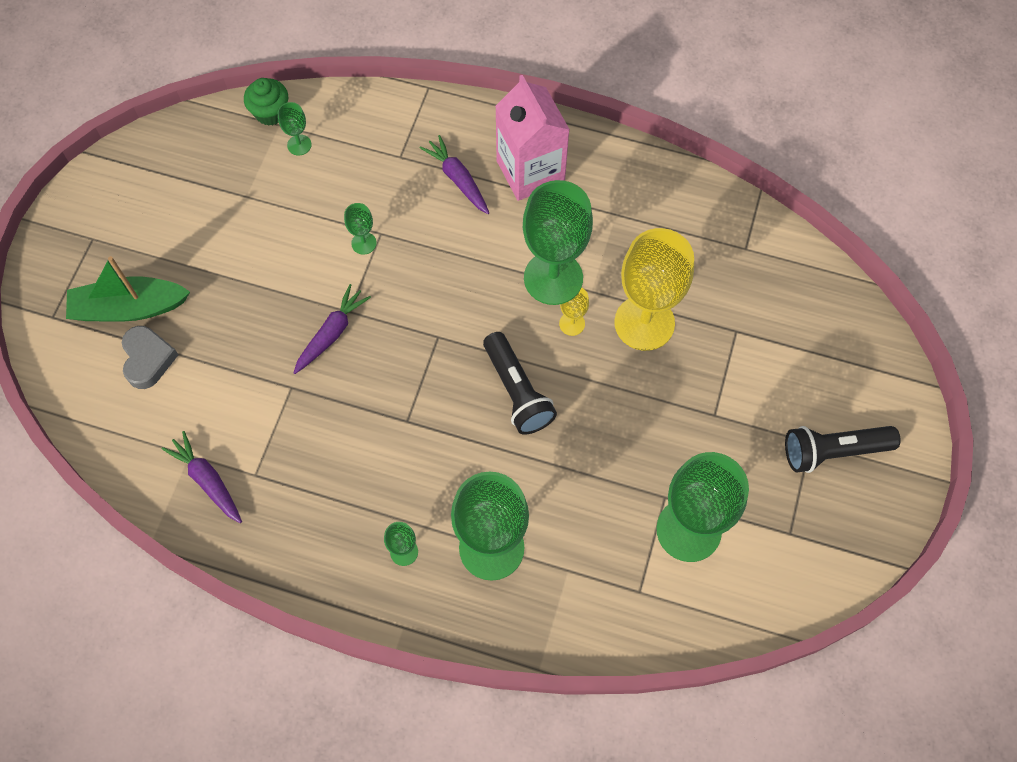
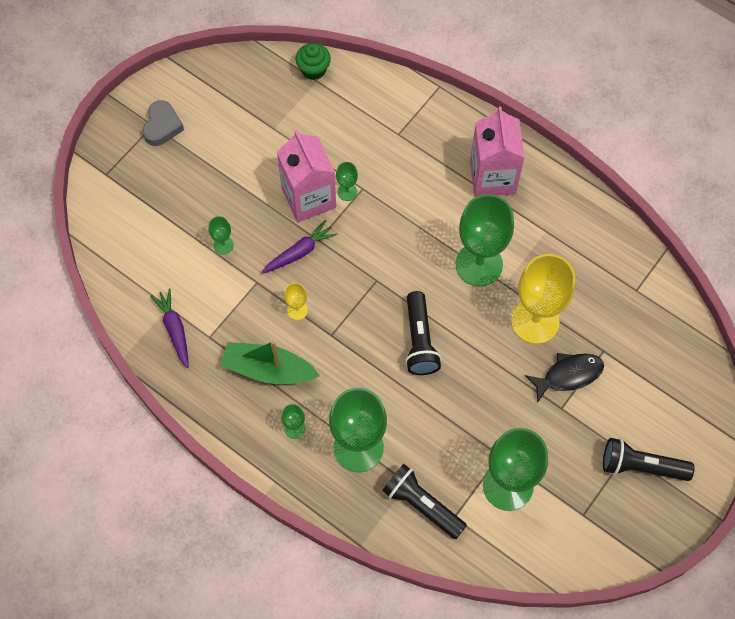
camera: 20 degrees right, 0 degrees up
green boat [66,256,190,322] -> green boat moved to [220,341,320,384]
grey heart [122,326,178,389] -> grey heart moved to [143,100,184,146]
green goblet [278,102,312,155] -> green goblet moved to [208,216,234,255]
purple carrot [420,135,489,214] -> none
yellow goblet [559,286,589,336] -> yellow goblet moved to [284,283,308,320]
none -> pink carton [277,130,336,222]
none -> black flashlight [382,464,467,539]
none -> black fish [525,353,604,403]

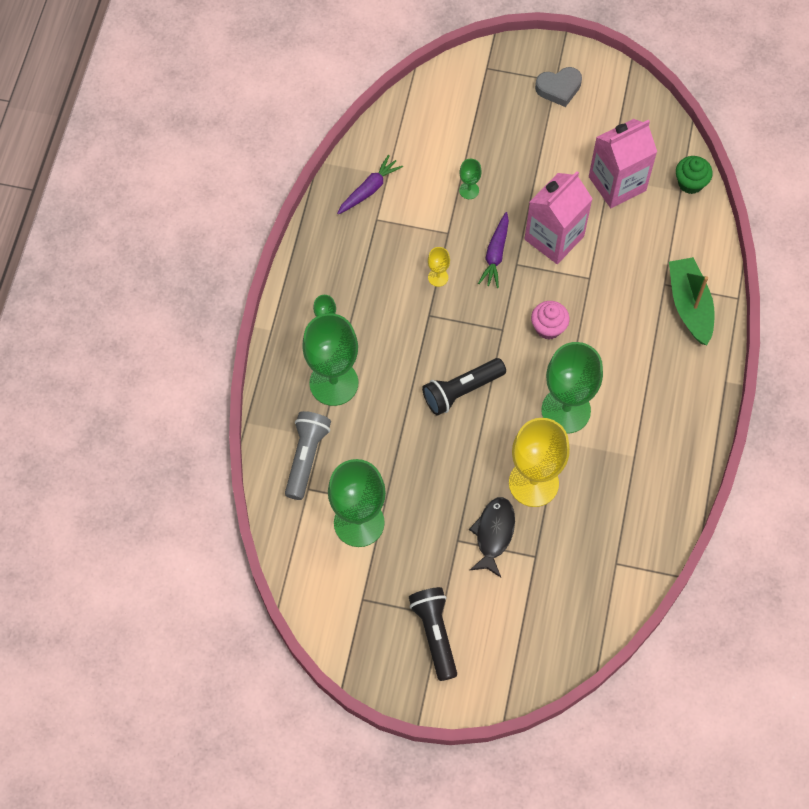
camera: 65 degrees right, 0 degrees up
green boat [220,341,320,384] -> green boat moved to [669,257,715,345]
purple carrot [262,220,337,274] -> purple carrot turned 75 degrees clockwise [478,212,509,288]
green goblet [336,162,358,201] -> none
black flashlight [382,464,467,539] -> grey flashlight [285,411,331,500]
pink carton [470,107,525,197] -> pink carton moved to [589,119,657,208]
black fish [525,353,604,403] -> black fish turned 120 degrees counterclockwise [469,497,515,577]
none -> pink cupcake [531,301,570,339]

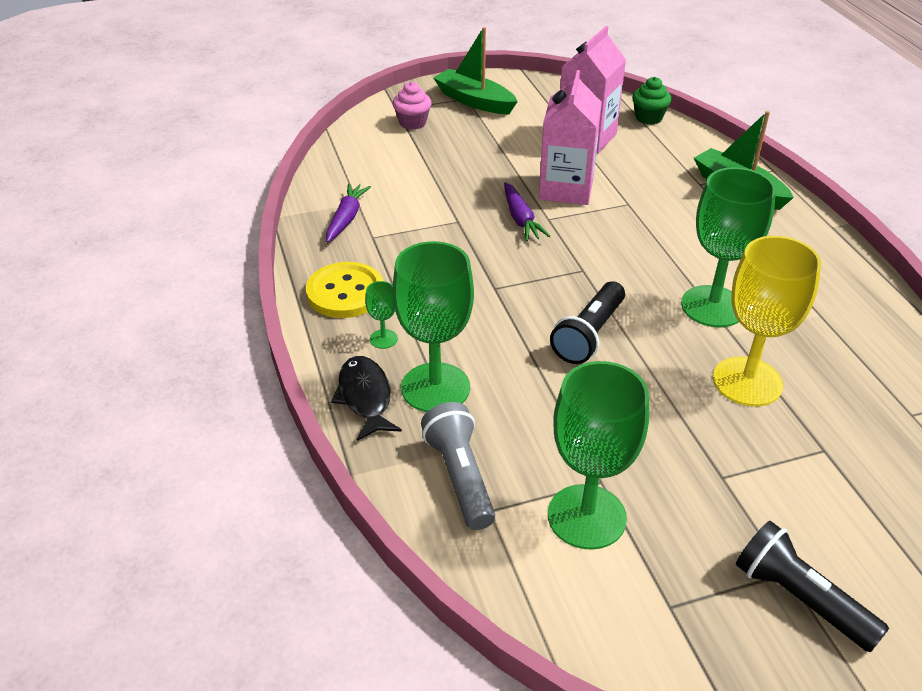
camera: 30 degrees left, 25 degrees down
yellow goblet [428,247,450,287] -> none
green goblet [459,159,482,199] -> none
black fish [469,497,515,577] -> black fish moved to [331,356,402,441]
pink cupcake [531,301,570,339] -> pink cupcake moved to [393,82,432,130]
grey heart [535,67,582,107] -> green boat [434,27,518,114]
none -> yellow button [306,262,383,318]

